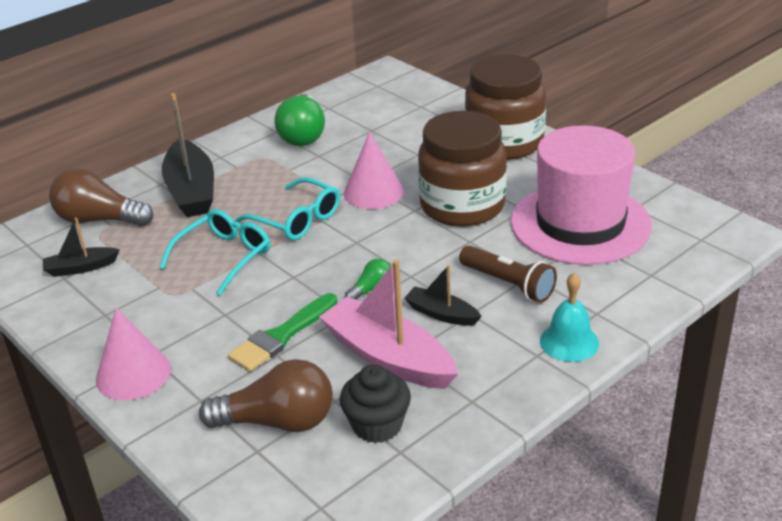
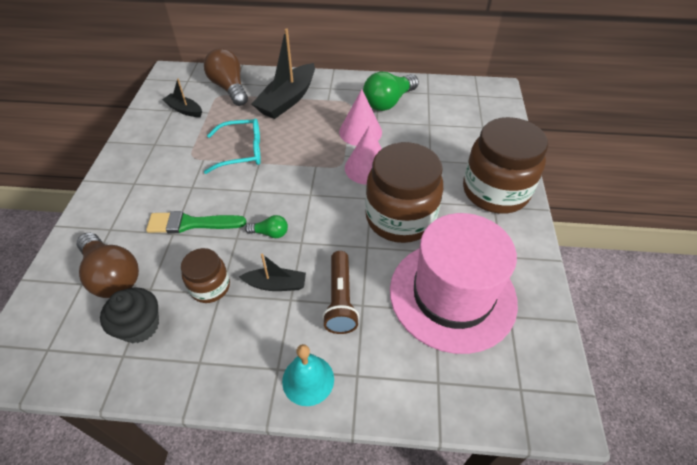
camera: 45 degrees right, 15 degrees up
pink cone [96,308,171,400] -> pink cone moved to [339,89,382,146]
turquoise glasses [236,177,340,240] -> none
pink boat [319,260,458,389] -> brown jar [181,248,230,303]
black boat [404,265,482,326] -> black boat turned 105 degrees clockwise [239,253,306,291]

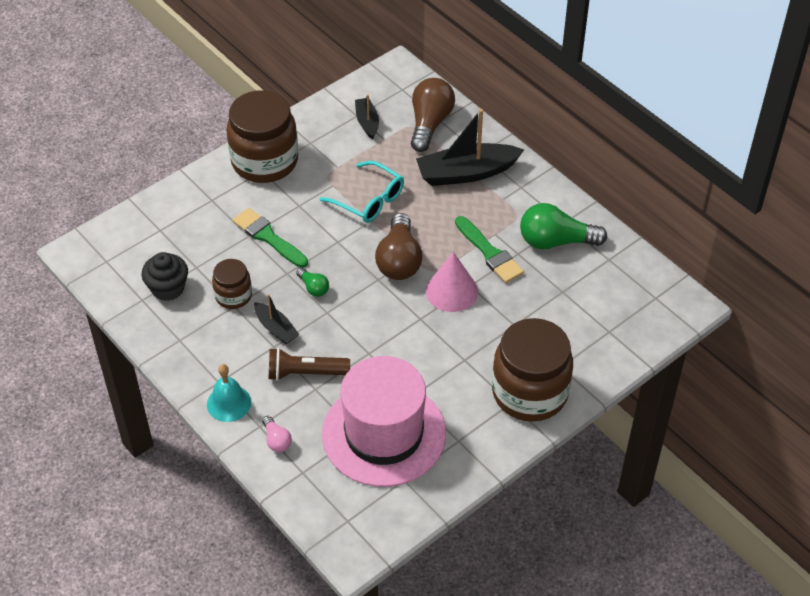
camera: 45 degrees right, 0 degrees up
brown light bulb [77,233,139,298] -> brown light bulb moved to [375,213,422,280]
brown flashlight [322,251,359,334] -> brown flashlight turned 45 degrees clockwise [269,348,350,381]
pink cone [339,89,382,146] -> green brush [455,216,524,283]
brown jar [365,142,443,243] -> brown jar moved to [227,90,298,183]
none -> pink light bulb [262,416,292,452]

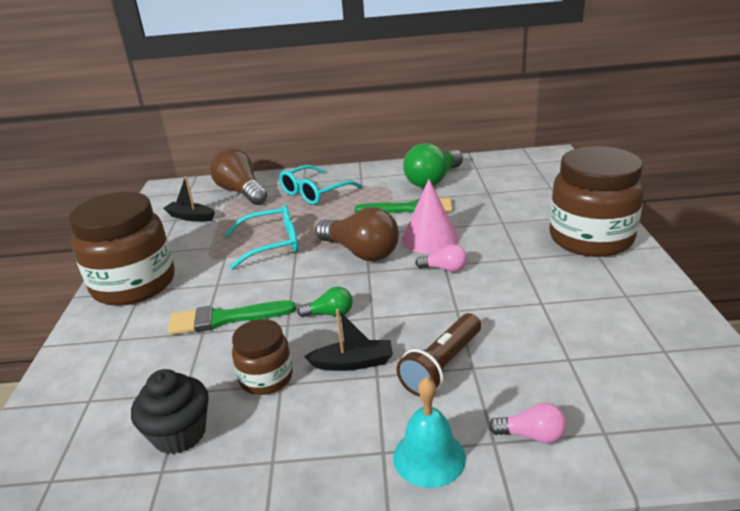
camera: 50 degrees left, 20 degrees down
pink hat [322,356,446,487] -> none
black boat [416,109,524,186] -> turquoise glasses [279,165,362,205]
none -> pink light bulb [415,244,467,272]

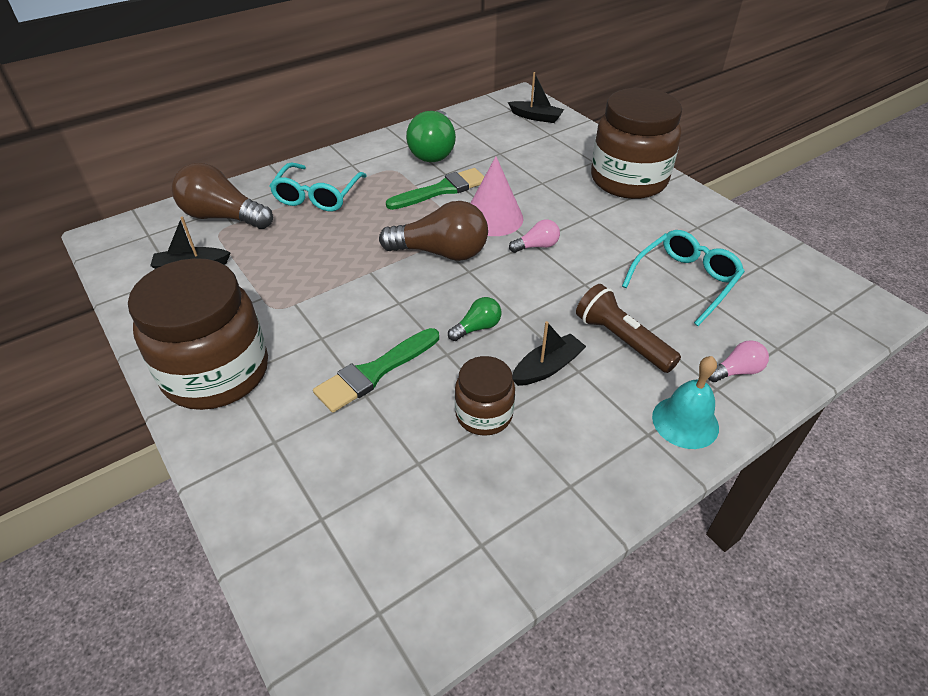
camera: 35 degrees left, 15 degrees up
black cupcake [131,369,209,454] -> none
turquoise glasses [225,205,298,270] -> turquoise glasses moved to [622,230,745,326]
brown flashlight [396,313,481,397] -> brown flashlight turned 135 degrees clockwise [576,284,681,373]
none -> black boat [508,72,564,123]

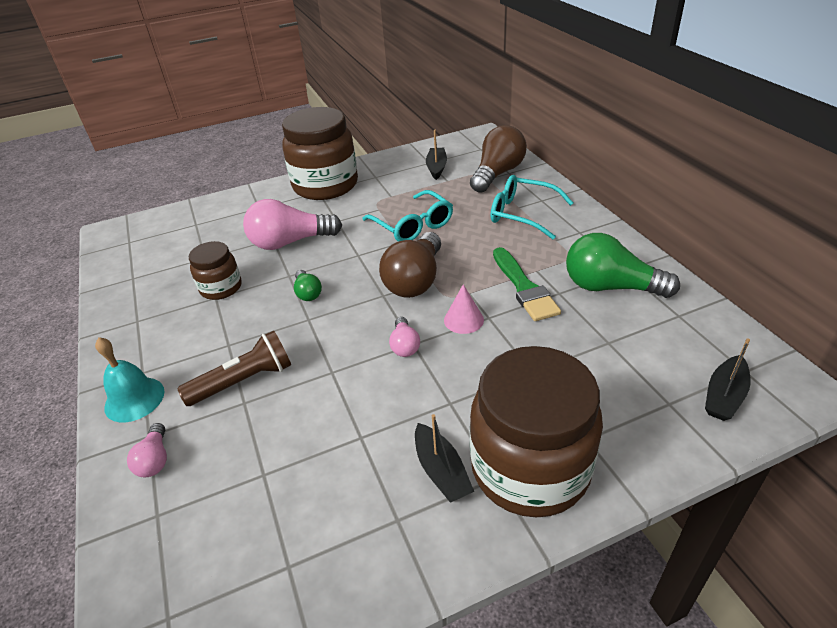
camera: 105 degrees right, 5 degrees down
green brush [313,328,439,413] -> pink light bulb [243,199,342,250]
pink cone [471,156,524,236] -> pink cone [444,284,484,334], size x0.60
black boat [512,321,586,386] -> black boat moved to [415,414,474,503]
turquoise glasses [622,230,745,326] -> turquoise glasses moved to [362,190,453,242]

